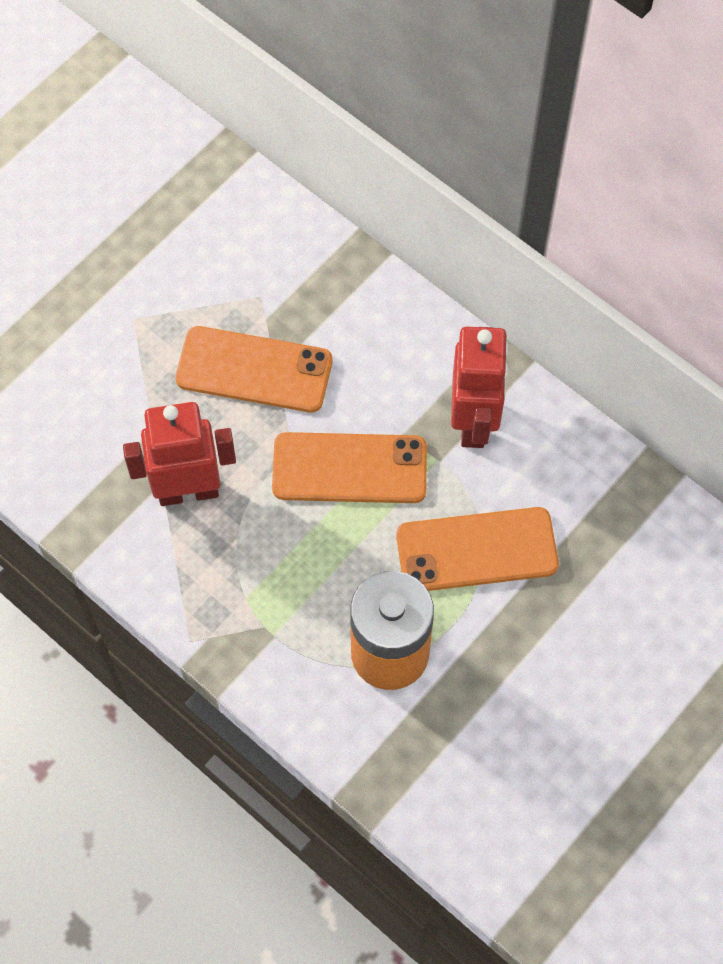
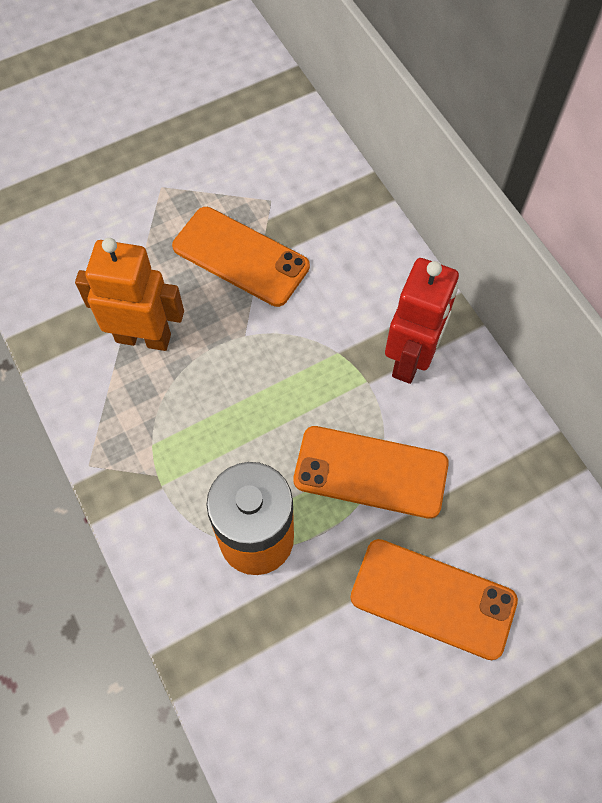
camera: 20 degrees right, 0 degrees up
red robot [123,402,236,506] -> orange robot [75,238,184,351]
orange phone [272,432,427,503] -> orange phone moved to [350,539,518,660]

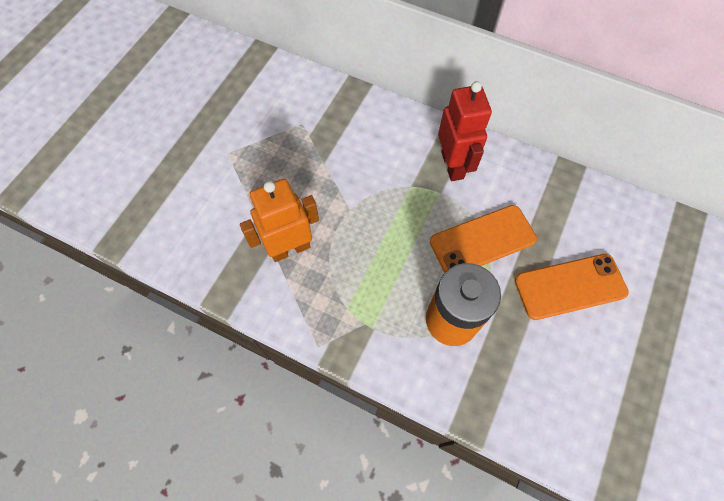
camera: 35 degrees left, 0 degrees up
orange phone [172,207,310,307] -> none

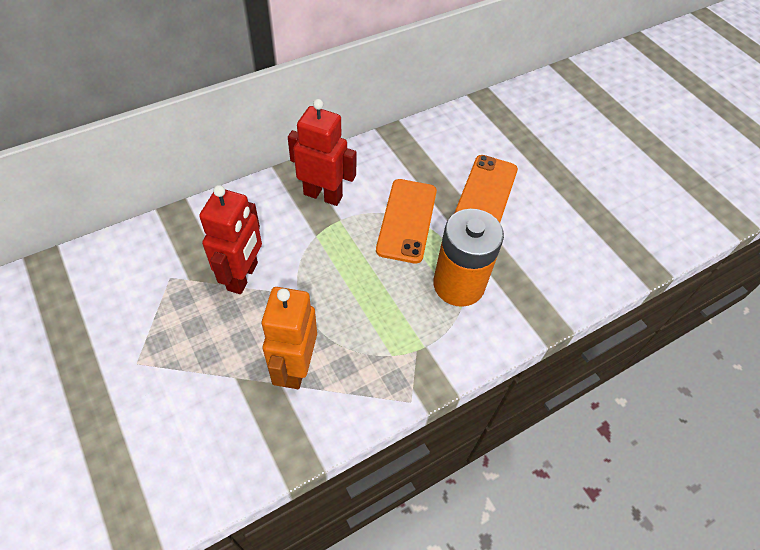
camera: 60 degrees left, 10 degrees down
none -> red robot [199,185,262,294]

